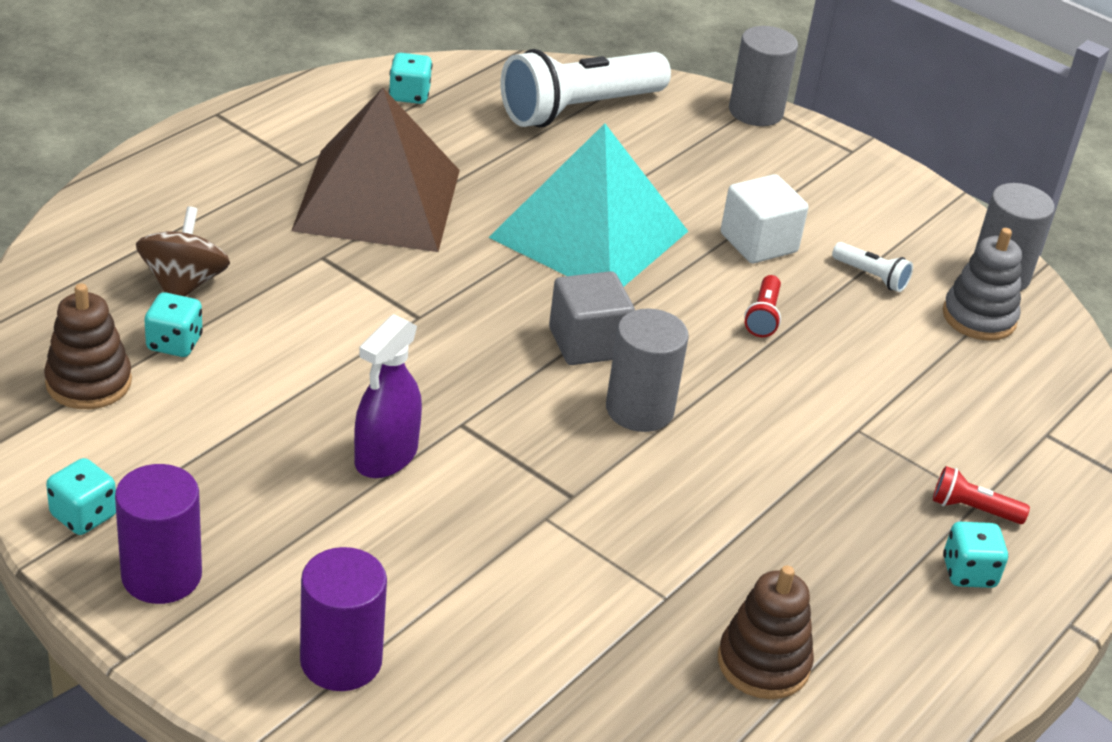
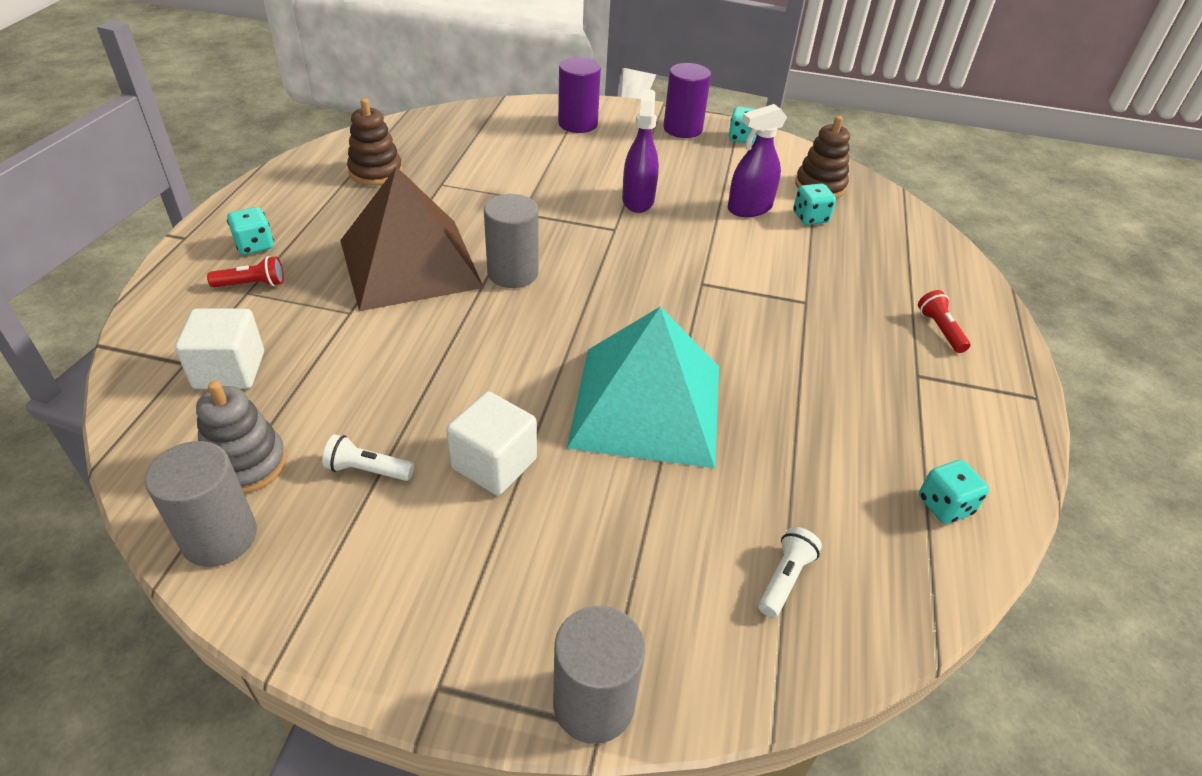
camera: 155 degrees right, 5 degrees up
brown spinning top [136,206,230,296] -> none
brown pyramid [291,88,460,252] -> brown pyramid moved to [340,166,484,311]
white flashlight [501,49,671,127] -> white flashlight [759,527,822,618], size x0.42
grey cube [549,271,635,365] -> none
red flashlight [744,275,781,337] -> red flashlight moved to [918,290,970,353]
none -> white cube [175,308,264,389]
none -> purple spray bottle [728,104,787,217]

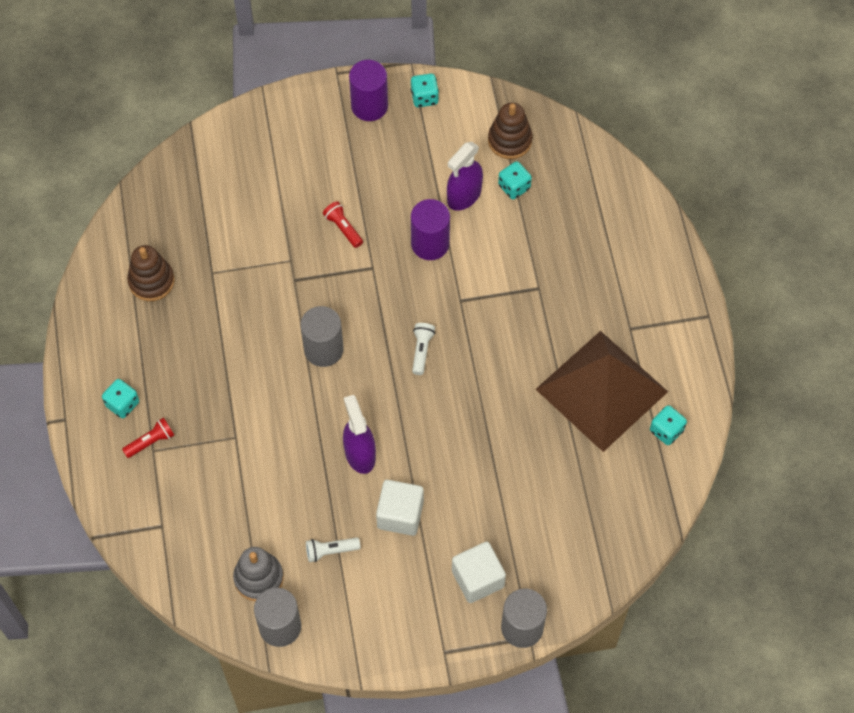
camera: 20 degrees left, 20 degrees up
white cube [175,308,264,389] -> white cube moved to [452,541,506,603]
brown pyramid [340,166,484,311] -> brown pyramid moved to [536,331,668,452]
purple cylinder [558,57,601,133] -> purple cylinder moved to [411,199,450,260]
turquoise pyramid [567,307,719,468] -> none
purple spray bottle [622,89,659,213] -> purple spray bottle moved to [343,395,376,474]
white flashlight [759,527,822,618] -> white flashlight moved to [412,323,435,375]
red flashlight [918,290,970,353] -> red flashlight moved to [323,201,363,248]

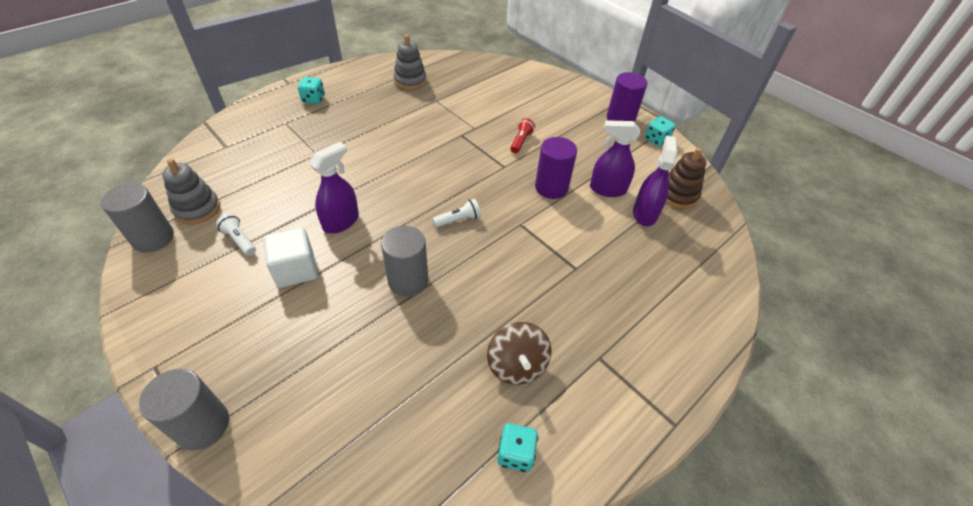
camera: 55 degrees right, 15 degrees down
red flashlight [122,417,174,458] -> none
brown stacking toy [127,245,174,301] -> grey stacking toy [393,34,427,90]
grey cylinder [300,306,344,367] -> grey cylinder moved to [381,226,428,297]
white cube [452,541,506,603] -> none
turquoise dice [498,161,532,200] -> purple spray bottle [633,136,677,226]
brown pyramid [536,331,668,452] -> brown spinning top [487,322,552,385]

